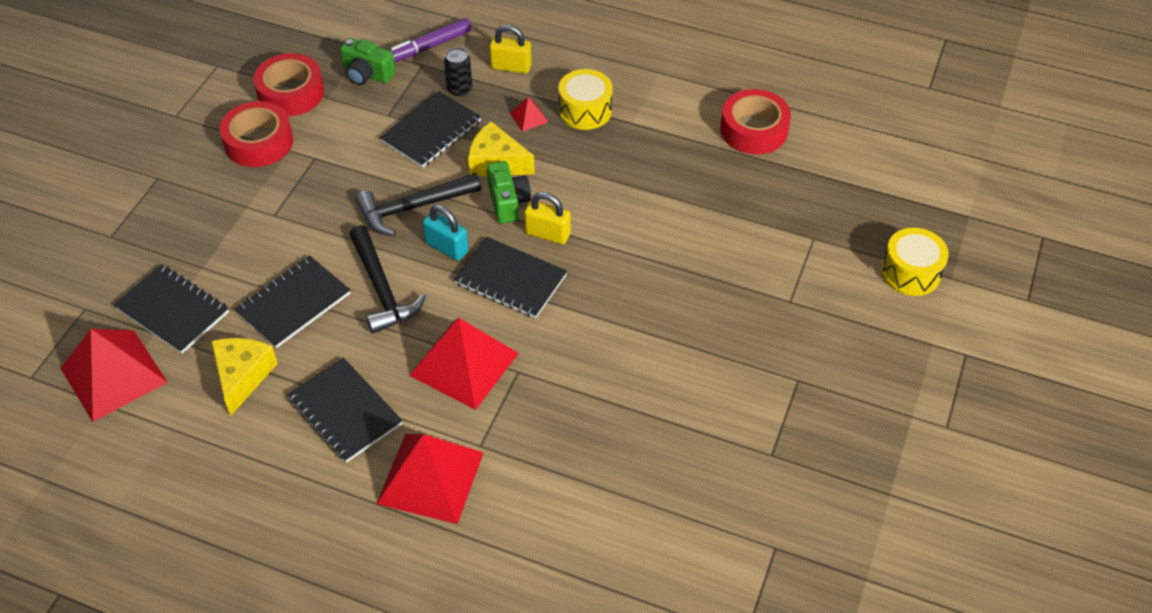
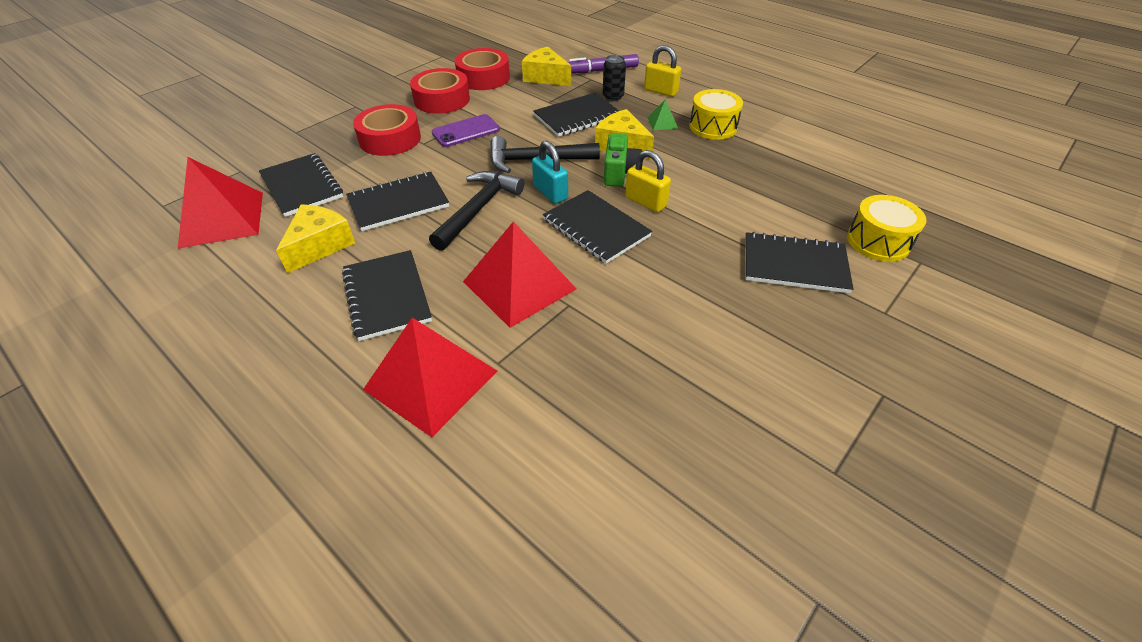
camera: 20 degrees right, 5 degrees down
green camera [340,38,396,85] -> yellow cheese [522,46,571,86]
black hammer [350,225,426,334] -> black hammer turned 150 degrees counterclockwise [429,171,524,251]
red pyramid [510,97,548,132] -> green pyramid [647,99,678,130]
red tape [720,89,791,155] -> red tape moved to [353,104,421,156]
yellow drum [881,228,949,296] -> yellow drum moved to [847,195,926,262]
none -> purple phone [432,114,500,147]
none -> black notebook [745,232,853,293]

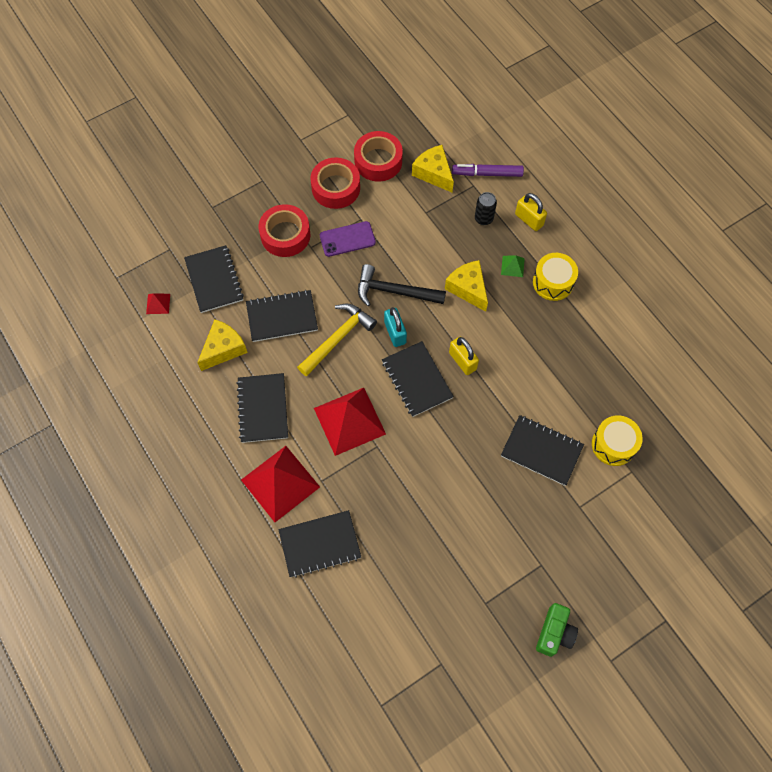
camera: 15 degrees right, 20 degrees up
red pyramid [178,157,263,249] -> red pyramid [146,293,170,314], size x0.43
black hammer [429,171,524,251] -> yellow hammer [297,304,377,376]
black notebook [533,93,619,137] -> black notebook moved to [278,510,361,578]
green camera [604,133,642,187] -> green camera moved to [536,603,578,657]

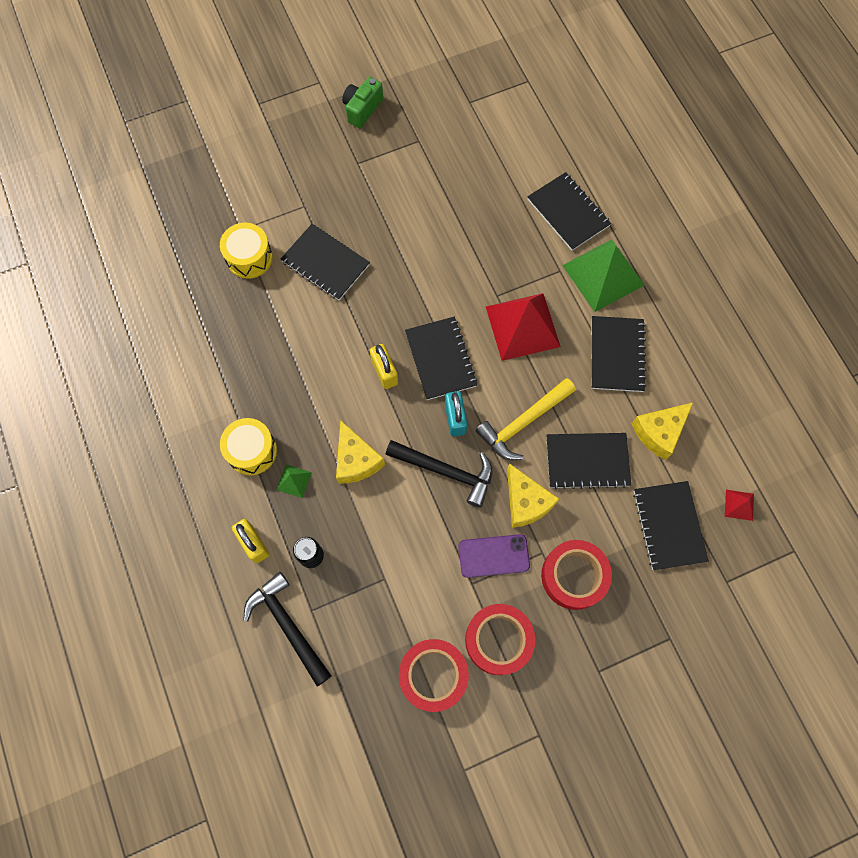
camera: 170 degrees left, 5 degrees up
red pyramid [241,446,320,522] -> green pyramid [562,239,644,312]
black notebook [278,510,361,578] -> black notebook turned 60 degrees clockwise [527,172,611,251]
yellow cheese [412,145,454,192] -> yellow cheese moved to [507,463,559,528]
purple marker [452,164,524,177] -> black hammer [243,572,332,686]

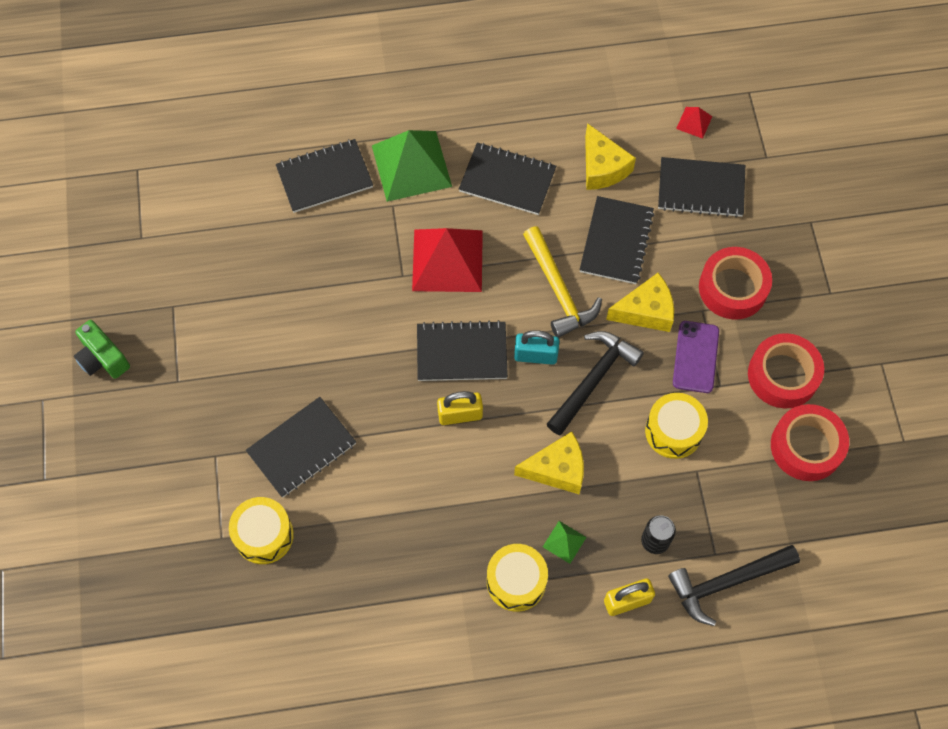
camera: 75 degrees left, 5 degrees down
none -> yellow drum [645,393,708,459]

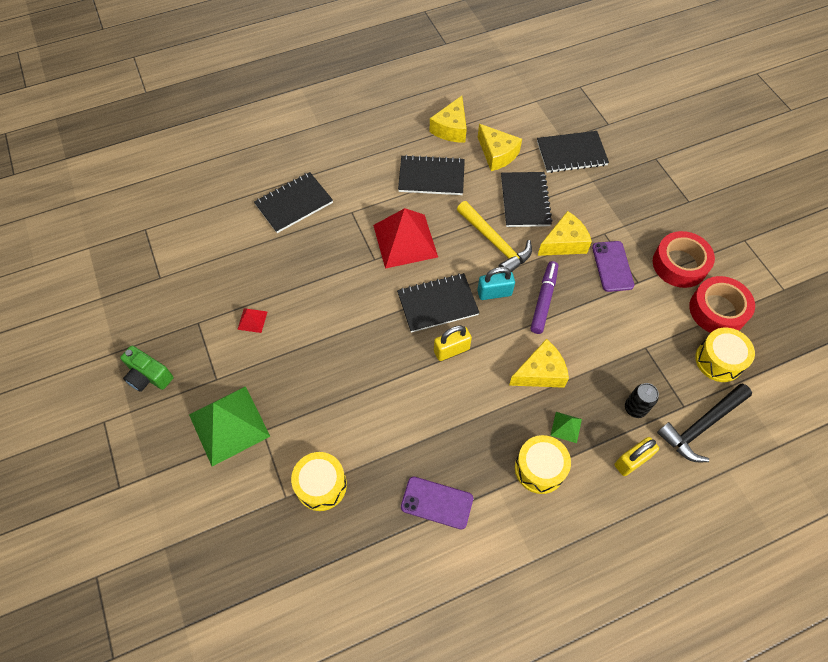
camera: 15 degrees left, 5 degrees down
black notebook [246,397,356,498] -> none
green pyramid [372,130,452,202] -> green pyramid moved to [189,386,270,466]
black hammer [547,331,644,435] -> purple marker [530,261,558,334]
yellow drum [645,393,708,459] -> yellow drum moved to [695,328,755,382]
red pyramid [676,107,712,139] -> red pyramid moved to [237,308,267,333]
red tape [699,247,772,319] -> none
none -> purple phone [401,477,473,529]
none -> yellow cheese [429,96,467,142]

